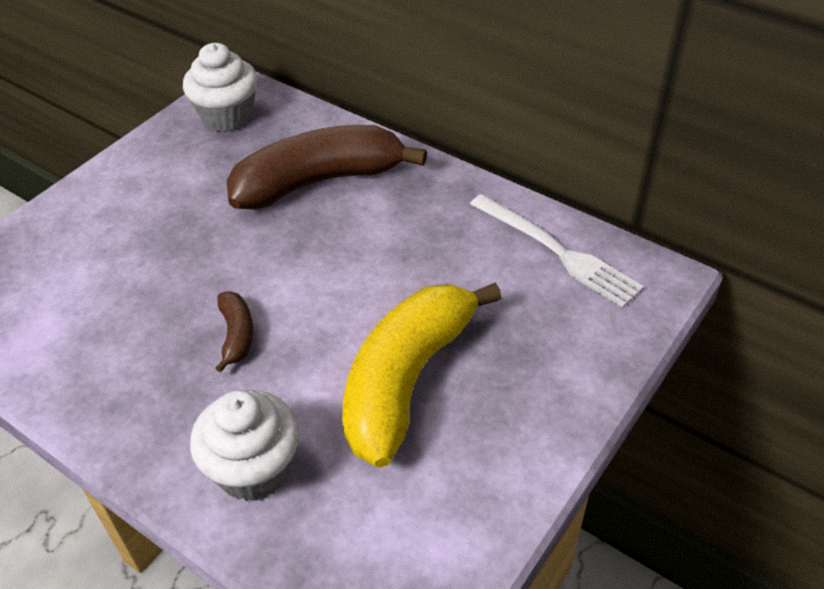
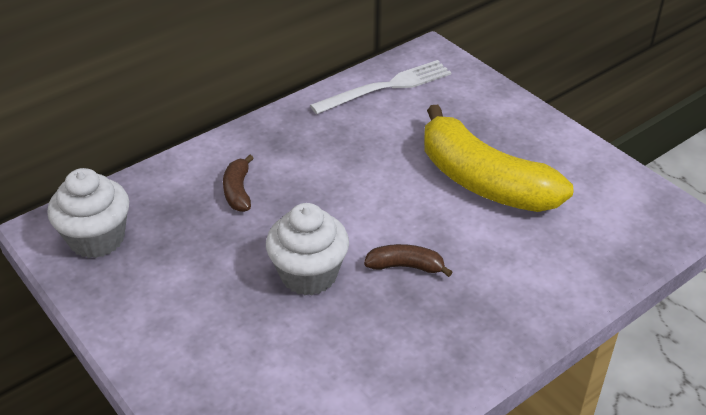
camera: 75 degrees left, 5 degrees down
white cupcake [190,390,299,501] -> white cupcake moved to [266,203,349,295]
brown banana [226,125,427,210] -> brown banana [223,155,254,212], size x0.43

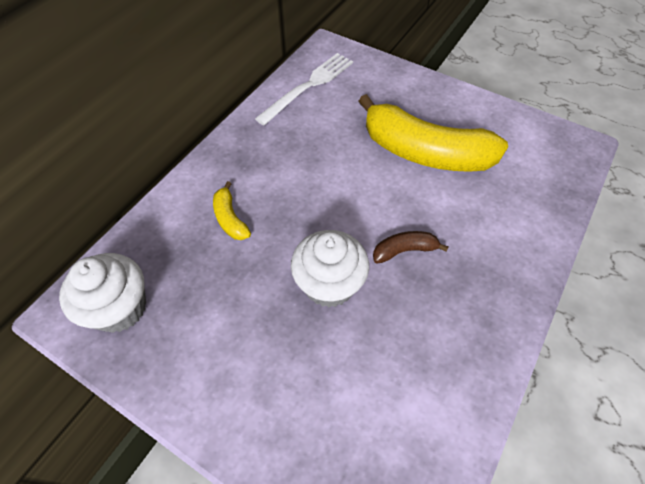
camera: 20 degrees left, 15 degrees up
brown banana [223,155,254,212] -> yellow banana [213,181,251,240]

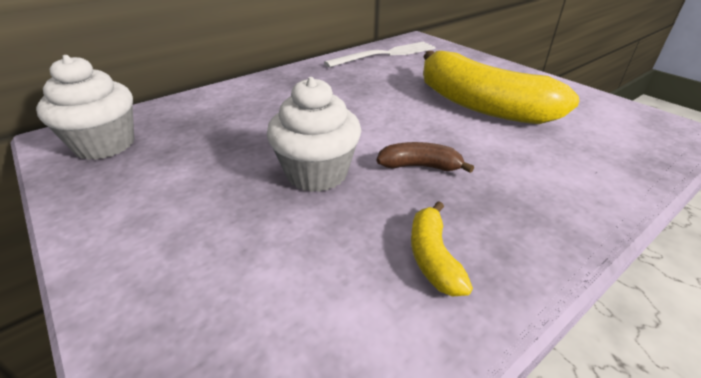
camera: 20 degrees right, 20 degrees down
yellow banana [213,181,251,240] -> yellow banana moved to [411,201,473,297]

